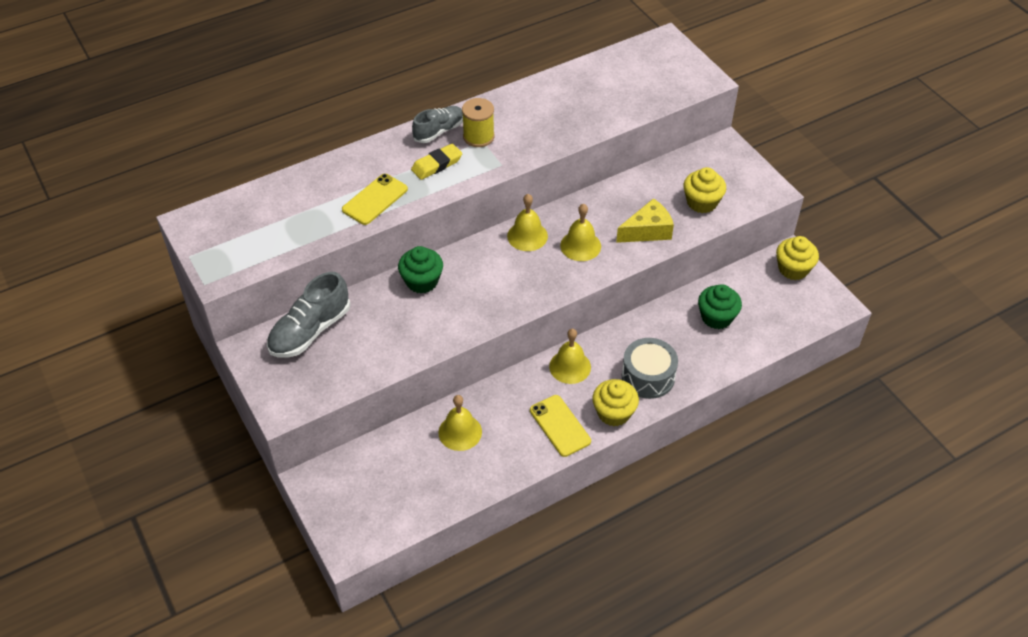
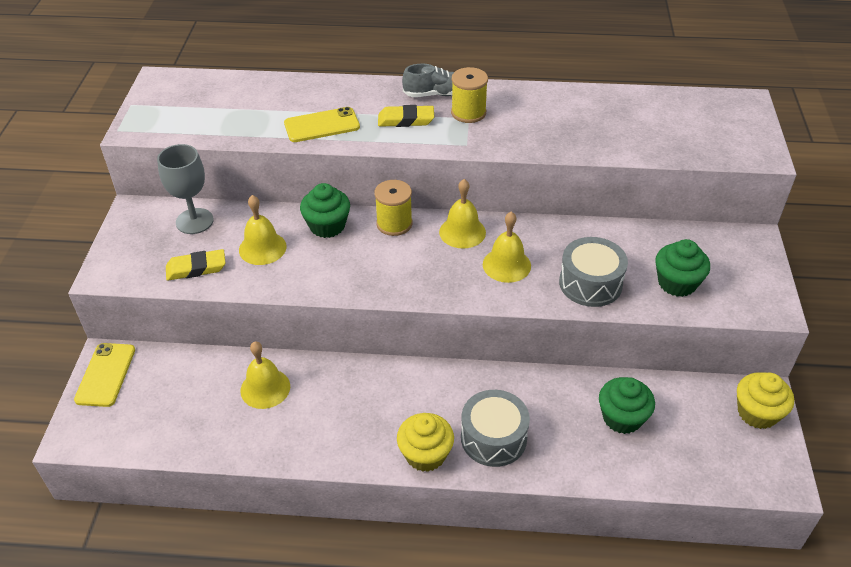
camera: 35 degrees right, 5 degrees down
grey shoe [267,272,351,357] -> grey goblet [157,144,214,234]
yellow phone [530,395,591,457] -> yellow phone moved to [74,343,135,407]
yellow bell [549,329,591,384] -> yellow bell moved to [239,195,287,265]
yellow cheese [616,198,674,243] -> grey drum [559,237,628,307]
yellow cupcake [684,167,726,213] -> green cupcake [655,239,710,297]
none -> yellow eraser [166,249,226,280]
none -> yellow spool [375,180,413,236]

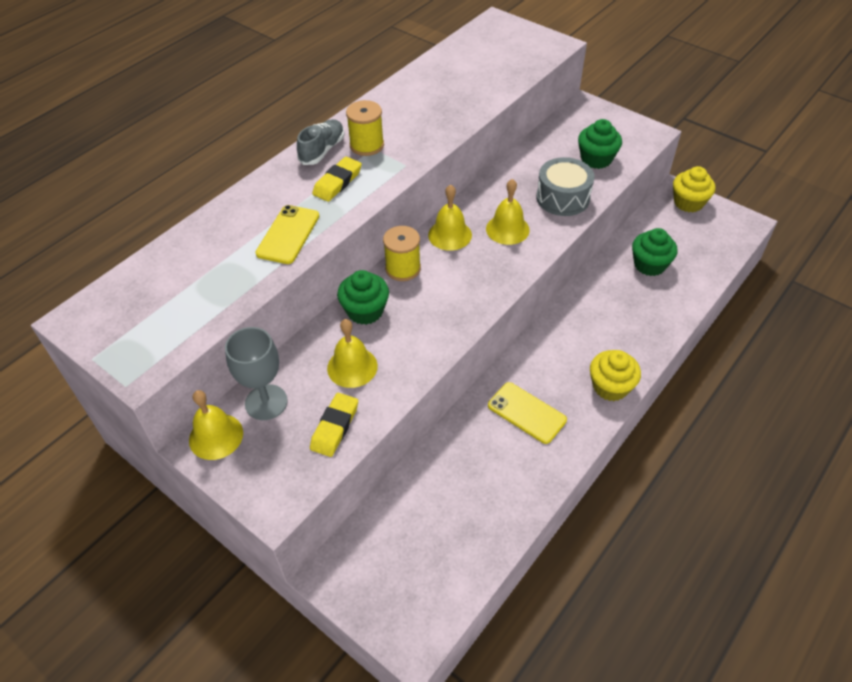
camera: 55 degrees left, 5 degrees up
yellow phone [74,343,135,407] -> yellow phone moved to [488,382,567,444]
yellow bell [241,341,290,409] -> yellow bell moved to [189,390,243,460]
grey drum [461,390,530,467] -> none

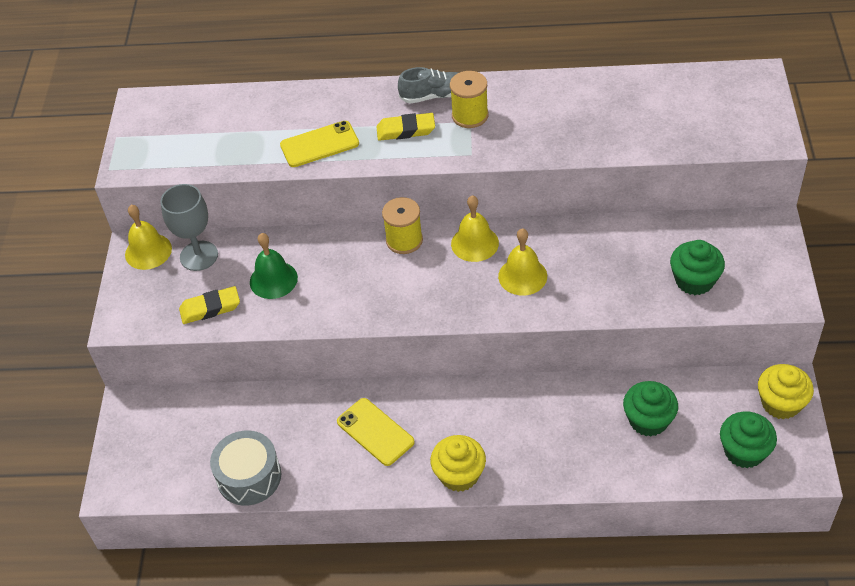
camera: 55 degrees right, 0 degrees up
yellow bell [327,319,378,388] -> green bell [250,233,298,299]
green cupcake [337,270,389,325] -> green cupcake moved to [720,412,777,468]
yellow phone [488,382,567,444] -> yellow phone turned 45 degrees counterclockwise [337,398,415,466]
grey drum [536,157,595,216] -> grey drum moved to [210,430,281,506]

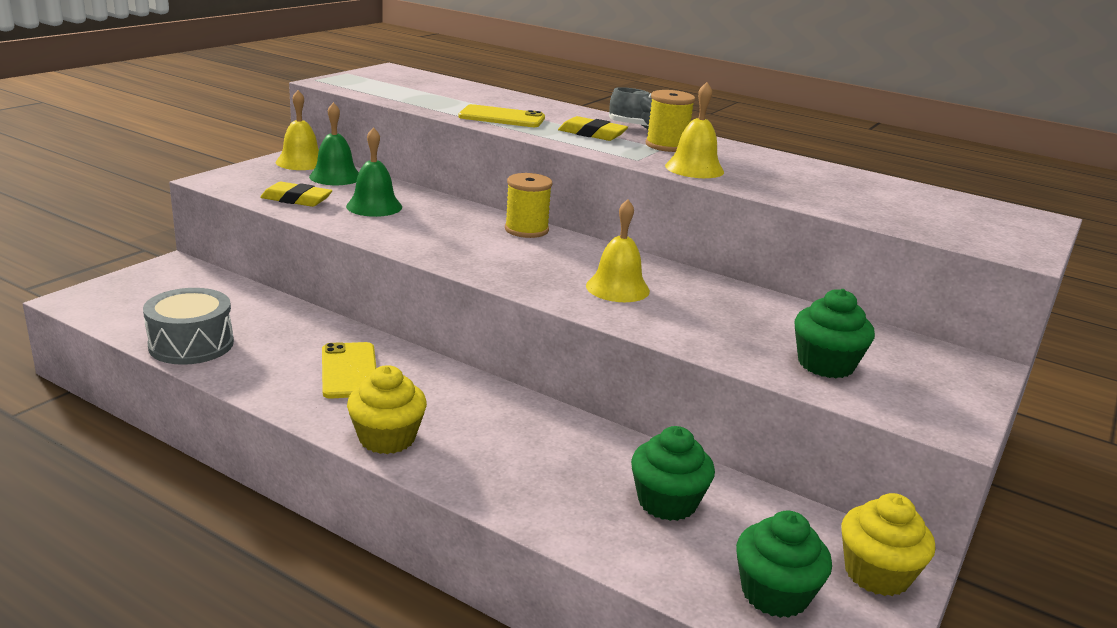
camera: 25 degrees right, 25 degrees down
grey goblet [160,184,218,271] -> green bell [309,102,359,185]
yellow bell [451,195,499,262] -> yellow bell moved to [665,82,724,178]

